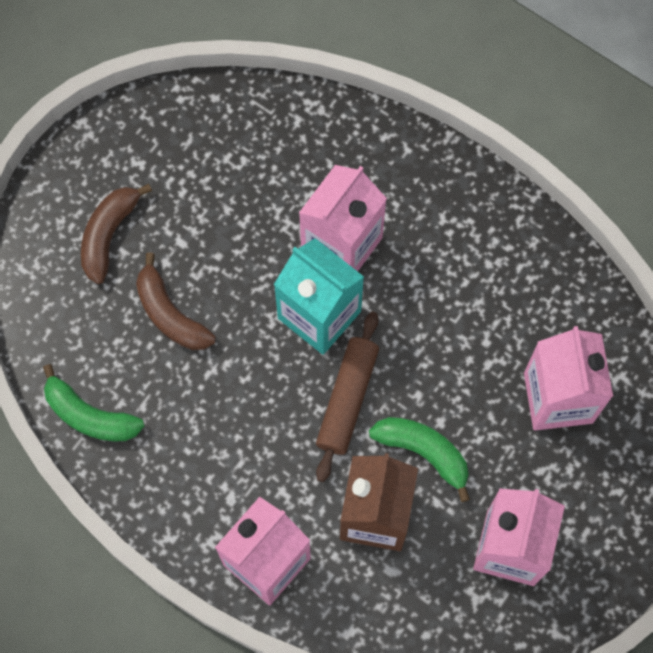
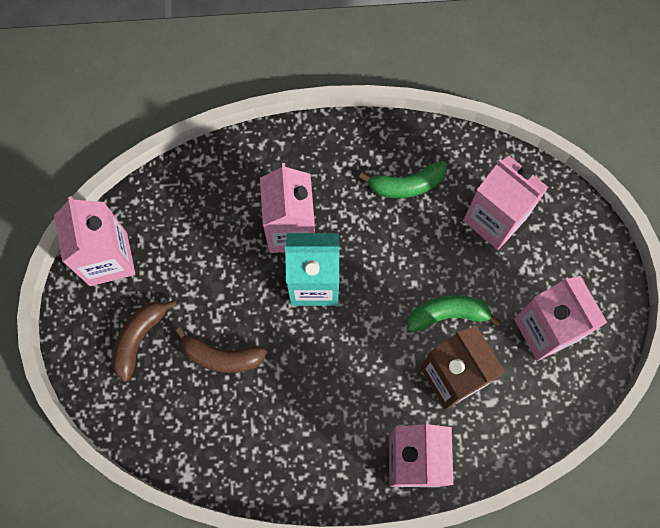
camera: 40 degrees left, 0 degrees up
green banana [43,364,144,441] -> green banana moved to [359,161,447,198]
brown banana [81,184,152,284] -> brown banana turned 45 degrees clockwise [112,300,177,382]
brown rolling pin [316,312,379,482] -> none
none -> pink carton [54,196,135,286]

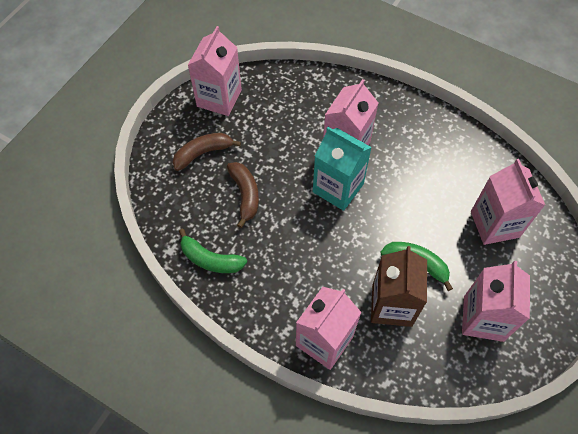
camera: 35 degrees right, 10 degrees down
brown banana [175,327,267,373] -> brown banana turned 150 degrees counterclockwise [227,162,259,228]
green banana [359,161,447,198] -> green banana moved to [179,229,247,273]

